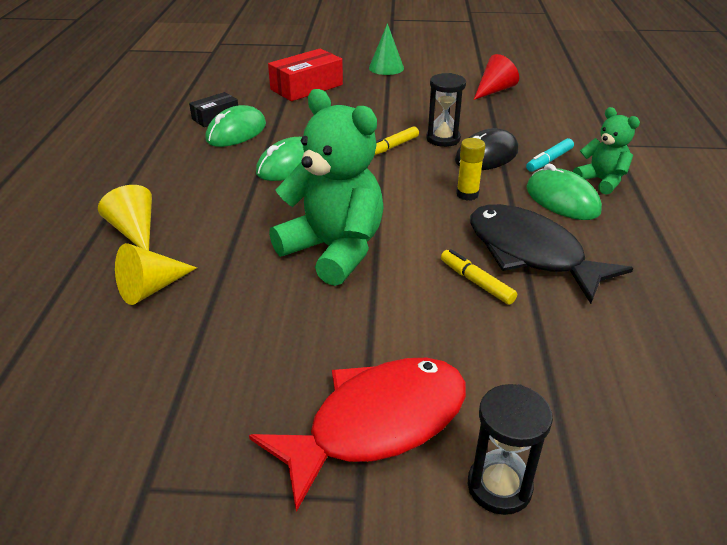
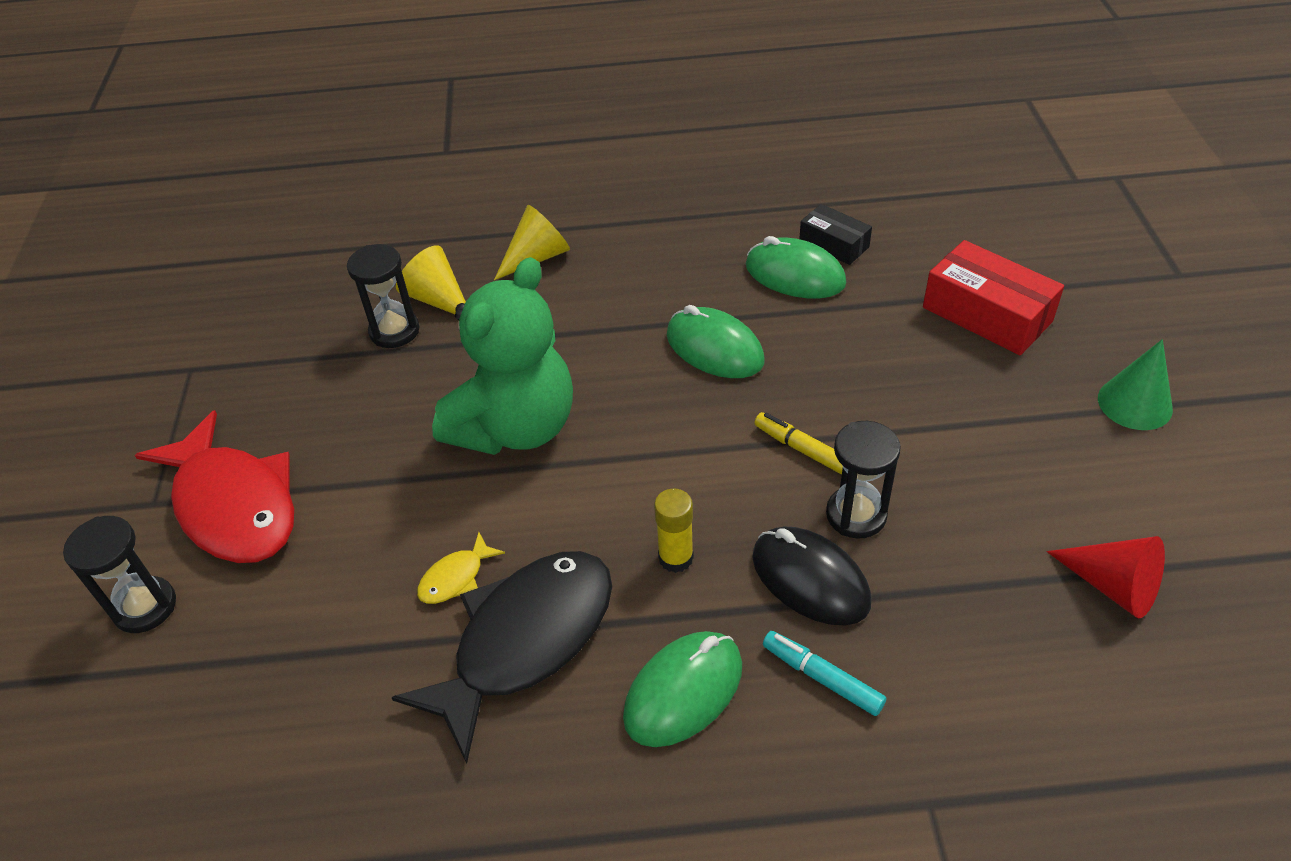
camera: 85 degrees right, 10 degrees up
yellow marker [441,249,517,305] -> yellow fish [417,532,505,604]
green teddy bear [573,107,640,195] -> none
none -> black hourglass [347,244,419,348]

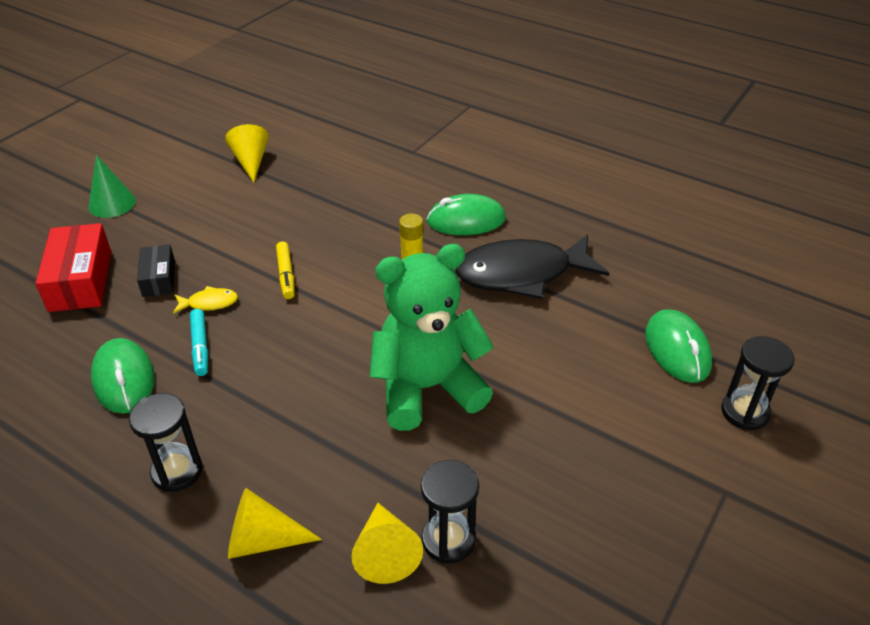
camera: 145 degrees left, 5 degrees down
red fish [135,410,294,563] -> none
yellow fish [417,532,505,604] -> yellow fish moved to [173,286,238,314]
green mouse [667,305,765,378] -> green mouse moved to [645,309,712,383]
black mouse [752,527,871,626] -> none
turquoise marker [763,631,886,716] -> turquoise marker moved to [190,309,208,376]
black box [799,204,872,265] -> black box moved to [137,245,175,297]
black hourglass [826,421,901,539] -> black hourglass moved to [129,393,202,492]
red cone [1047,536,1165,618] -> yellow cone [225,124,269,183]

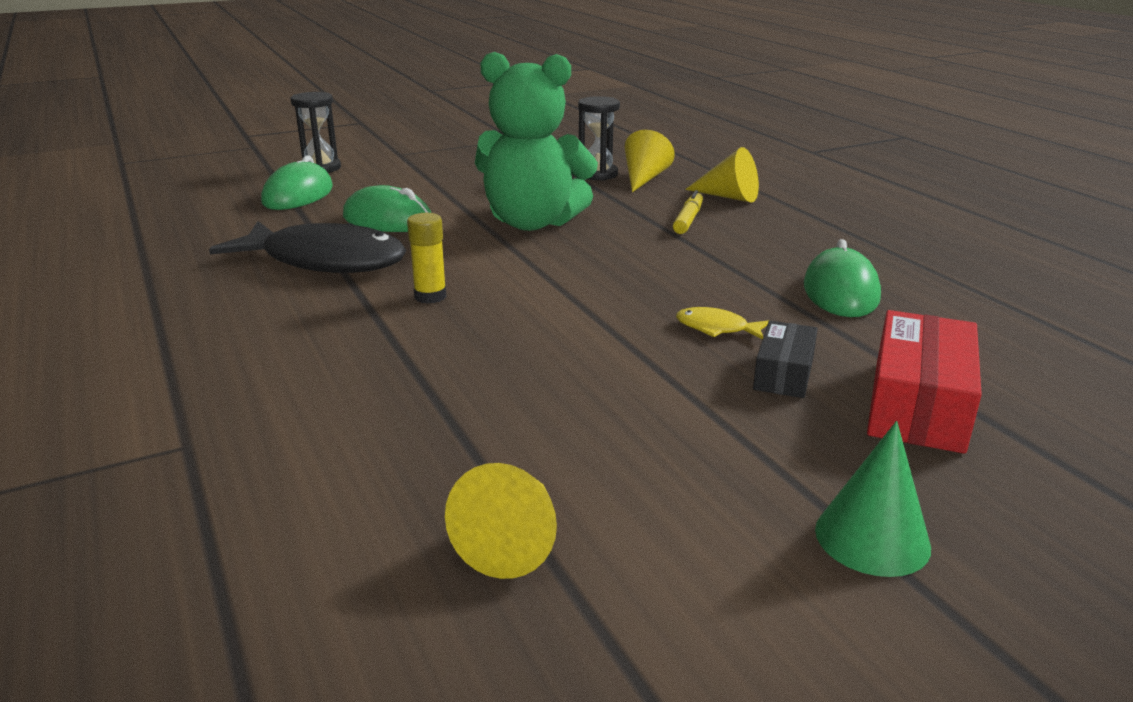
camera: 150 degrees left, 15 degrees down
black hourglass [129,393,202,492] -> none
turquoise marker [190,309,208,376] -> none
yellow marker [276,241,295,299] -> yellow marker moved to [673,190,703,234]
green mouse [426,194,506,235] -> green mouse moved to [343,185,431,232]

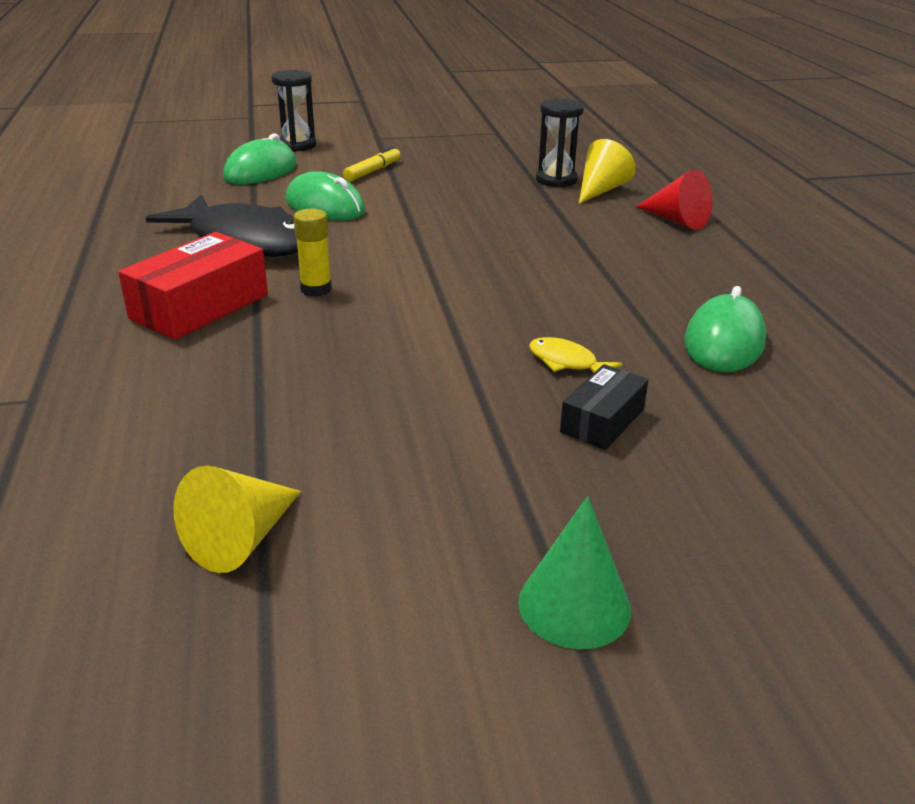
camera: 15 degrees right, 5 degrees up
green teddy bear [475,52,598,231] -> none
yellow marker [673,190,703,234] -> yellow marker moved to [343,146,400,181]
yellow cone [685,147,759,203] -> red cone [636,169,713,230]
red box [867,310,982,454] -> red box moved to [118,232,268,340]

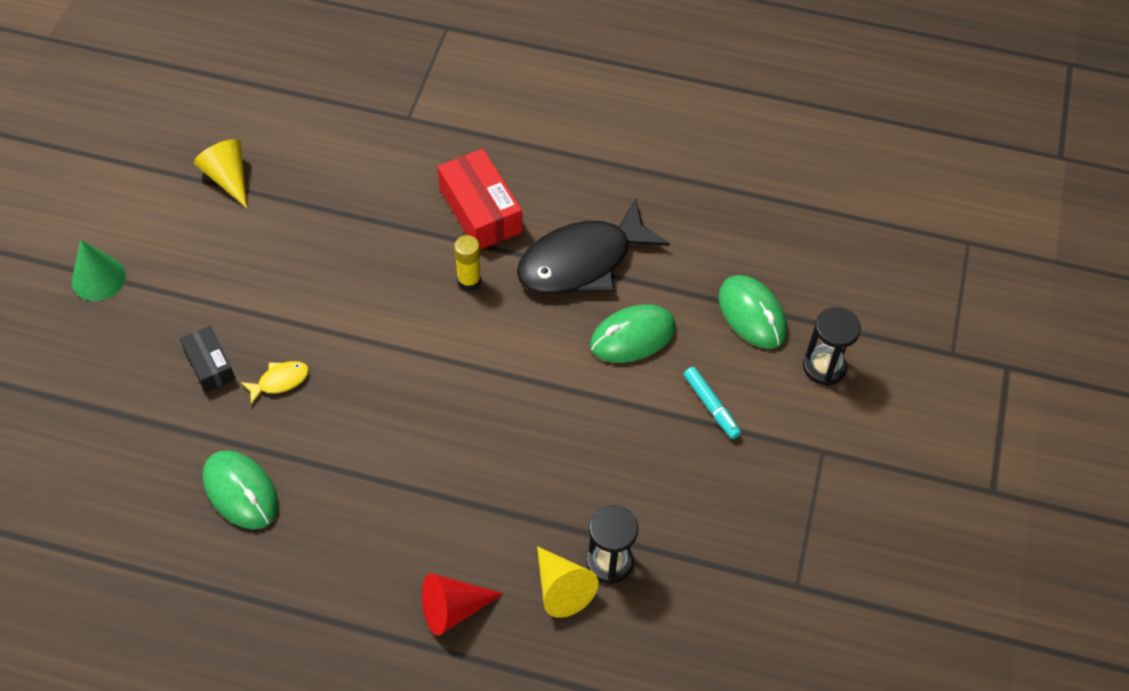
camera: 115 degrees right, 25 degrees up
yellow marker [343,146,400,181] -> turquoise marker [684,367,741,439]

